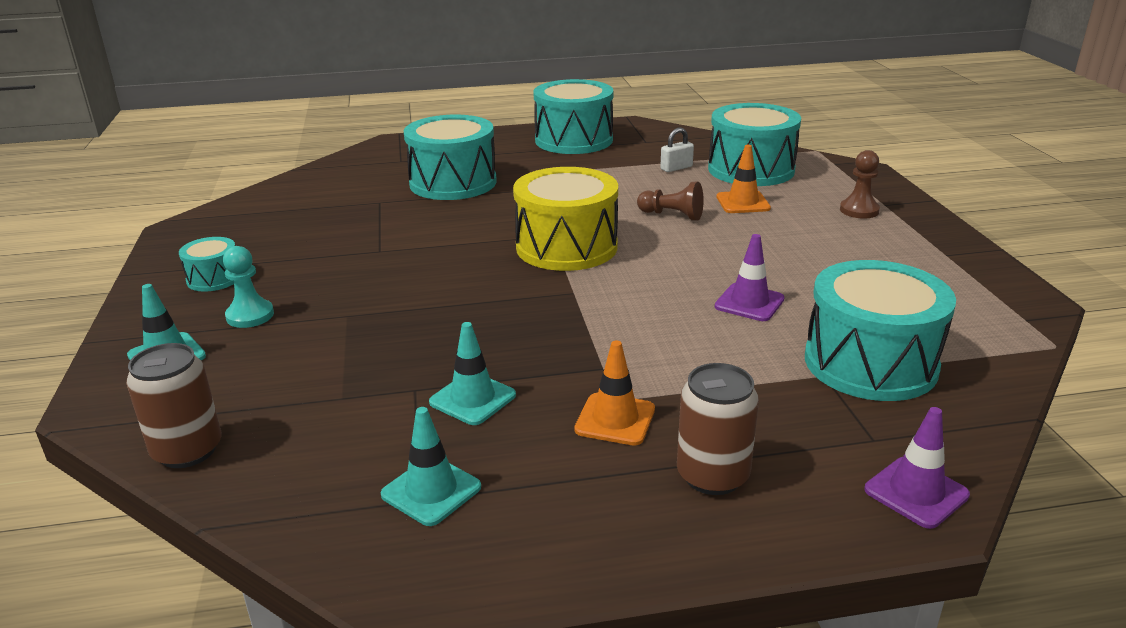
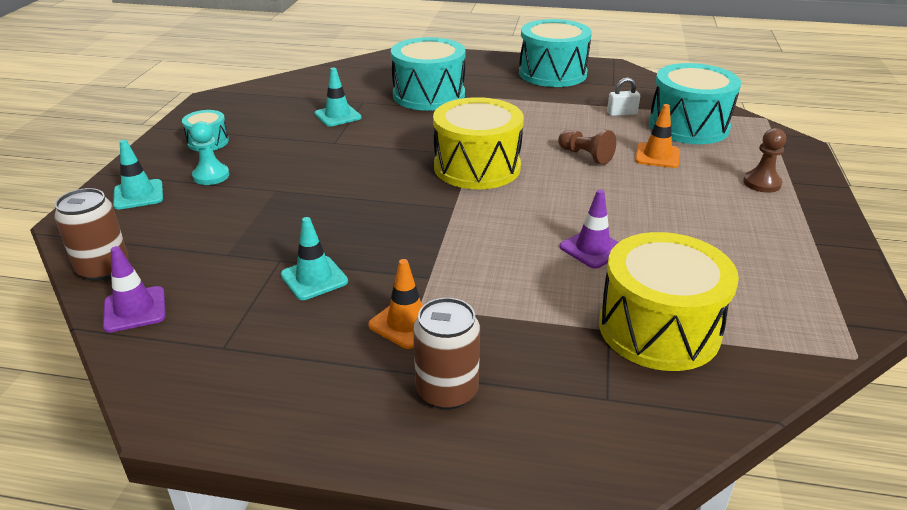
camera: 20 degrees right, 5 degrees up
turquoise traffic cone [381,407,481,526] -> turquoise traffic cone moved to [314,68,362,127]
turquoise drum [805,260,956,401] -> yellow drum [599,232,739,371]
purple traffic cone [864,407,970,529] -> purple traffic cone moved to [103,246,166,333]

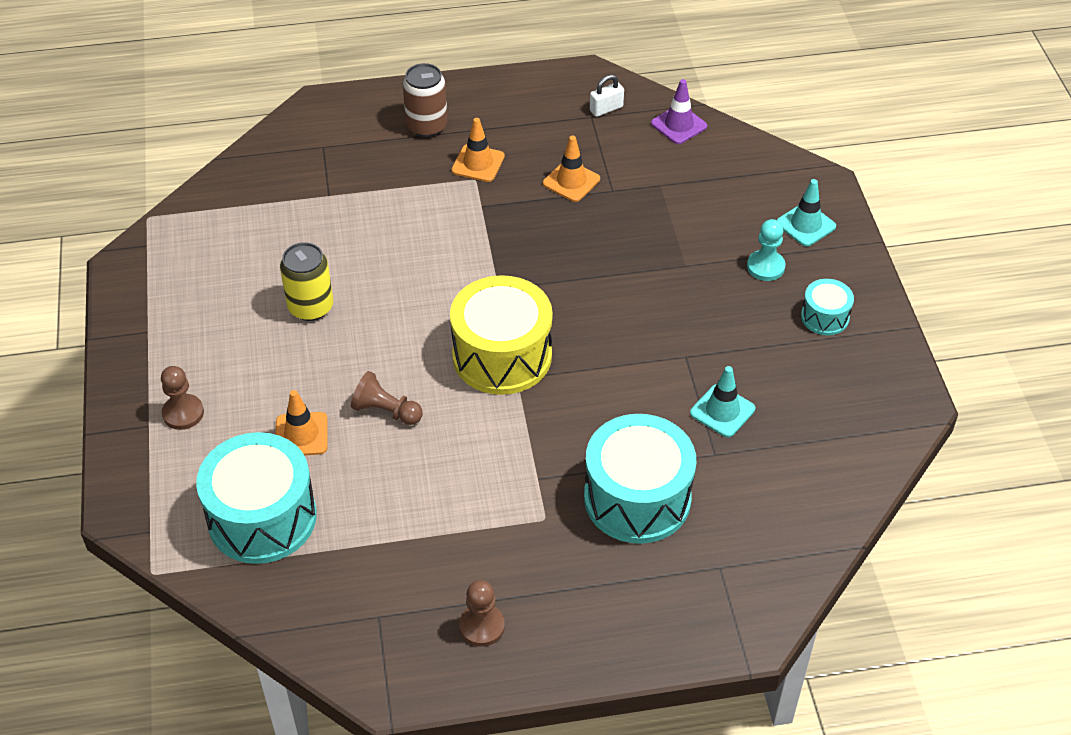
camera: 160 degrees right, 15 degrees up
brown can [54,188,128,281] -> none
turquoise traffic cone [281,217,348,300] -> orange traffic cone [543,136,600,202]
turquoise drum [519,19,592,87] -> brown pawn [459,580,505,647]
purple traffic cone [560,189,619,269] -> none
yellow drum [599,232,739,371] -> none
white padlock [607,78,640,116] -> white padlock moved to [590,75,624,117]
none -> yellow can [280,242,333,321]

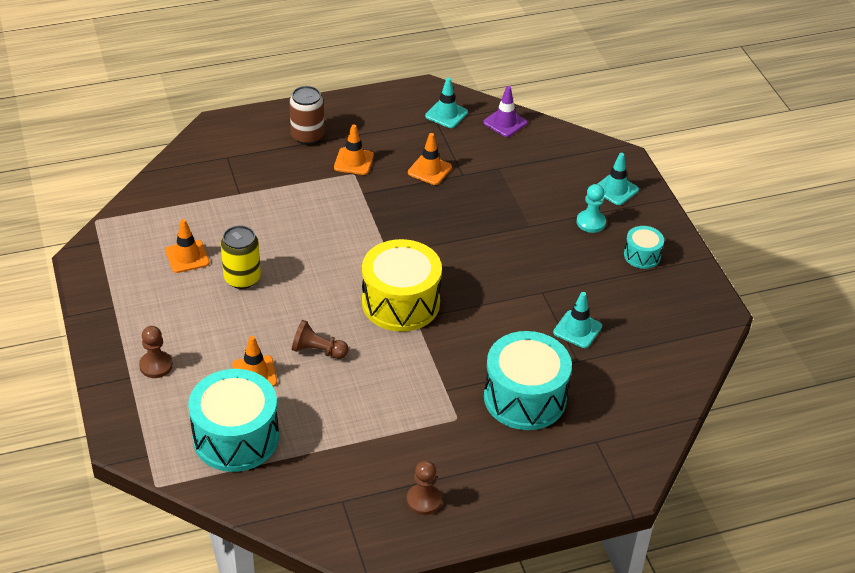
camera: 10 degrees left, 5 degrees down
white padlock [590,75,624,117] -> turquoise traffic cone [425,78,468,128]
none -> orange traffic cone [165,219,210,273]

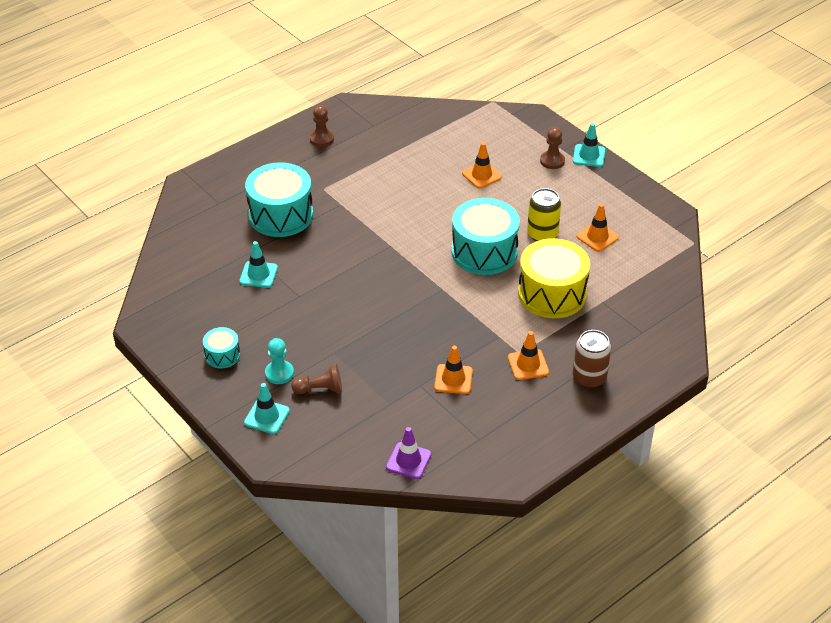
camera: 160 degrees right, 0 degrees up
turquoise drum [188,369,279,472] -> turquoise drum moved to [451,198,520,275]
brown pawn [292,320,349,359] -> brown pawn moved to [291,364,342,394]
yellow drum [362,239,442,332] -> yellow drum moved to [518,238,590,318]
turquoise traffic cone [425,78,468,128] -> turquoise traffic cone moved to [573,123,605,167]

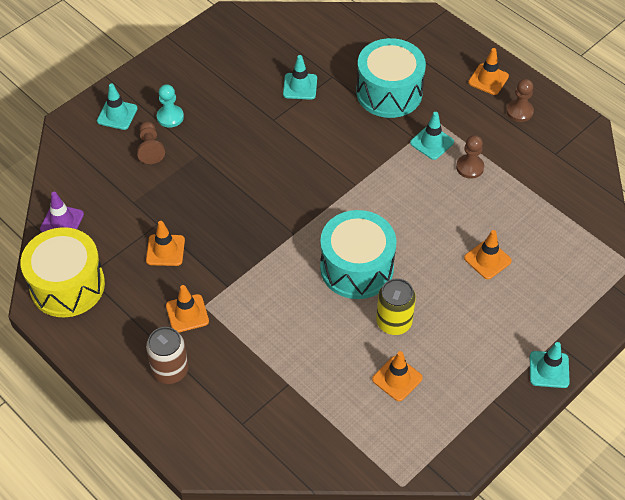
camera: 85 degrees right, 10 degrees up
turquoise drum [203,327,240,369] -> none
yellow drum [518,238,590,318] -> yellow drum moved to [21,227,105,317]
brown pawn [540,127,565,169] -> brown pawn moved to [456,135,484,179]
none -> turquoise traffic cone [410,112,454,160]
none -> orange traffic cone [468,48,509,95]

